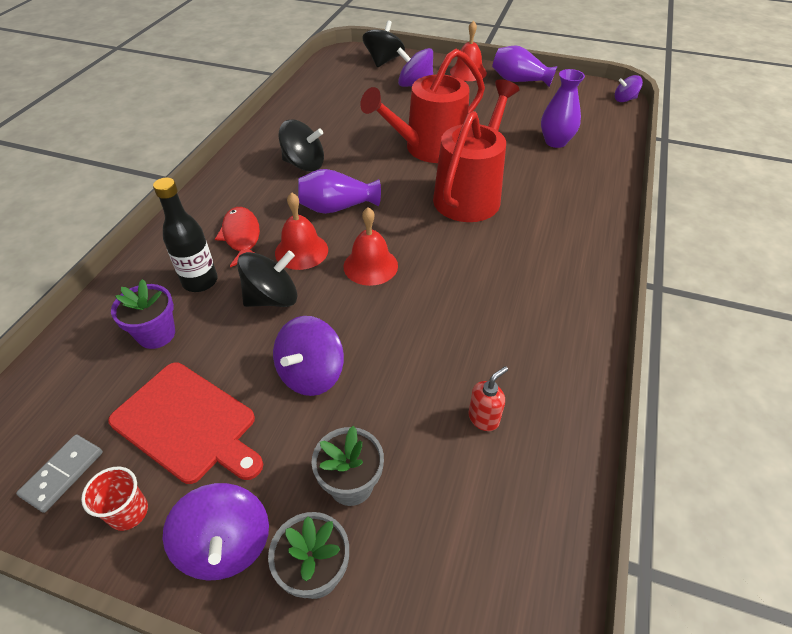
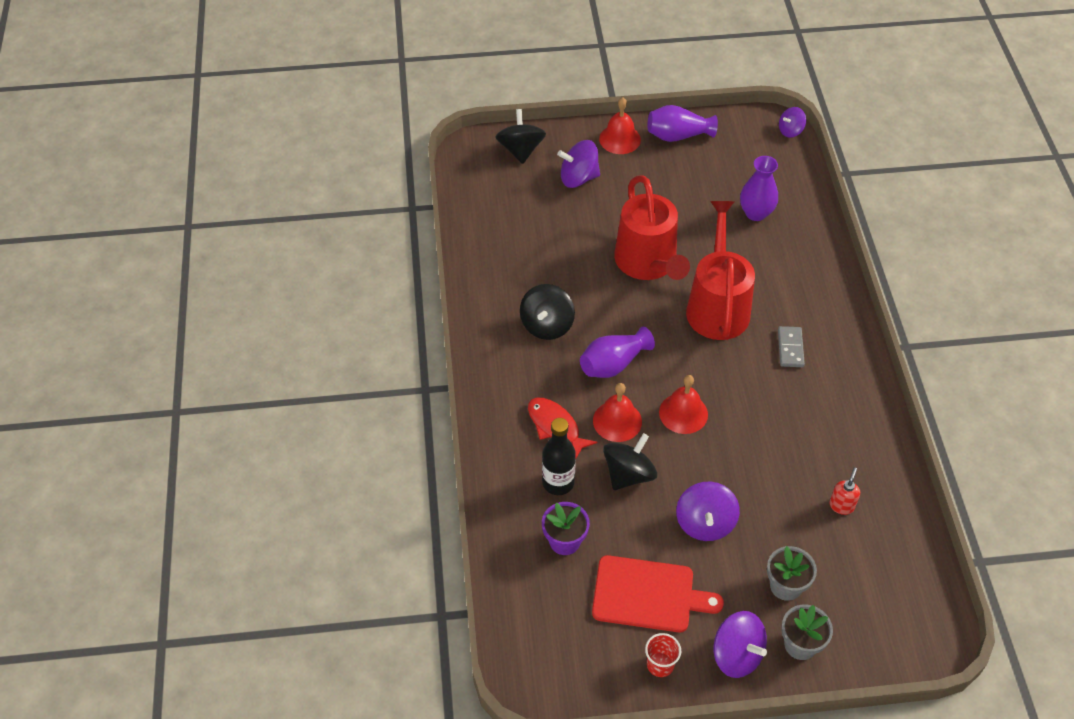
camera: 25 degrees left, 5 degrees up
grey domino [16,434,103,513] -> grey domino moved to [778,326,805,367]
black spinning top [278,120,324,172] -> black spinning top turned 120 degrees clockwise [520,284,575,340]
red watering can [360,49,485,163] -> red watering can turned 45 degrees counterclockwise [614,175,690,280]

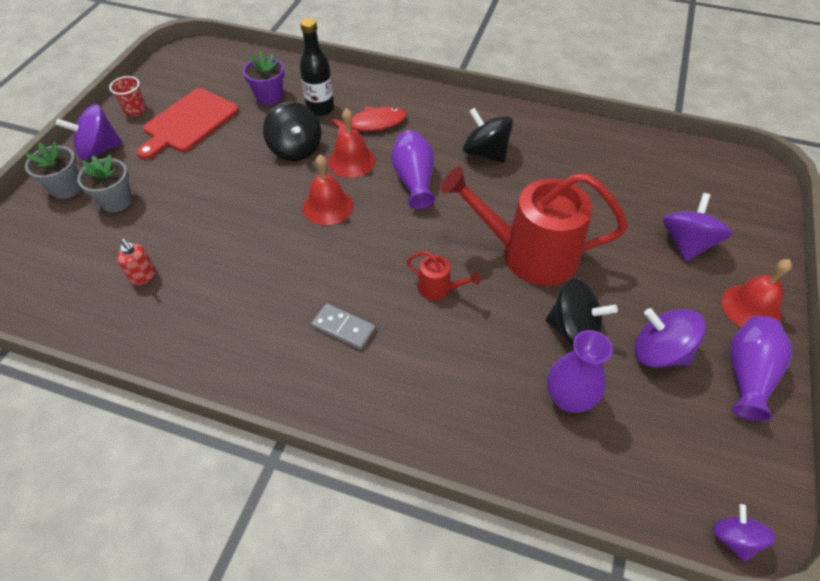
camera: 115 degrees right, 0 degrees up
black spinning top [496,109,546,164] -> black spinning top moved to [546,278,618,345]
purple spinning top [676,482,740,541] -> purple spinning top moved to [634,308,706,367]
red watering can [686,201,755,340] -> red watering can [407,251,481,300], size x0.43

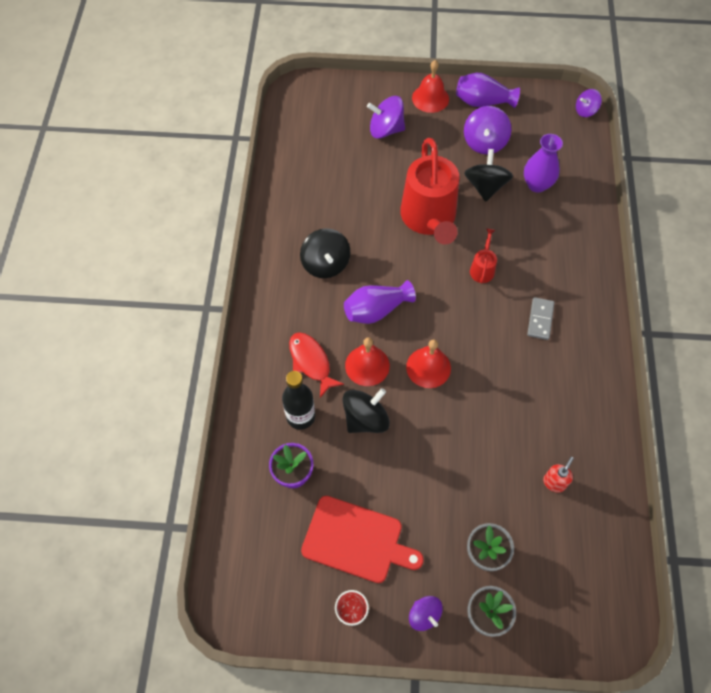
camera: 105 degrees left, 10 degrees up
purple spinning top [56,104,122,160] -> purple spinning top [409,596,443,631], size x0.62
black spinning top [463,108,513,162] -> black spinning top turned 45 degrees counterclockwise [300,228,350,278]

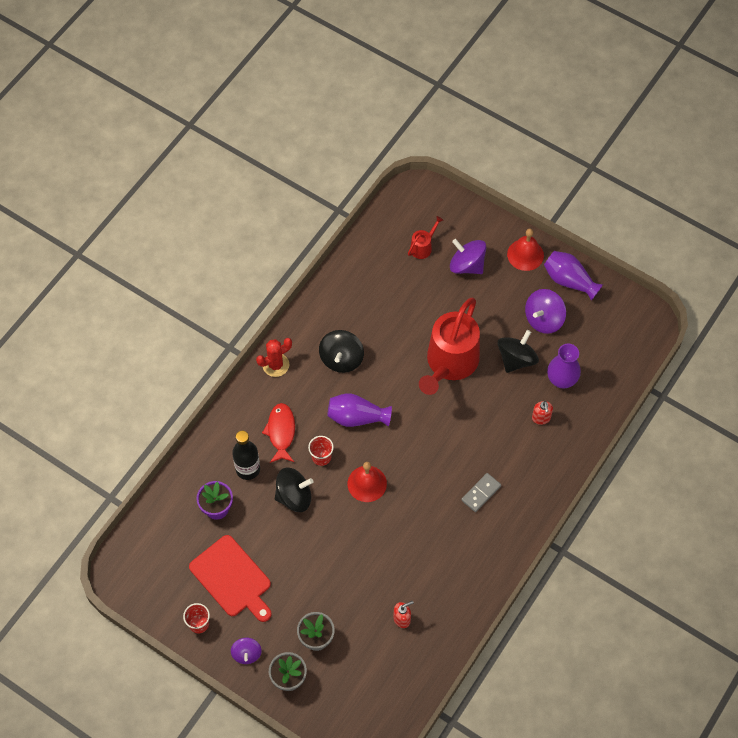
camera: 30 degrees right, 0 degrees up
red bell [345,337,390,386] -> red cup [308,436,334,466]
red watering can [470,228,497,283] -> red watering can moved to [408,216,443,259]
purple spinning top [576,89,602,117] -> none
none -> red cactus [256,338,292,377]
none -> red soap dispenser [532,401,553,425]

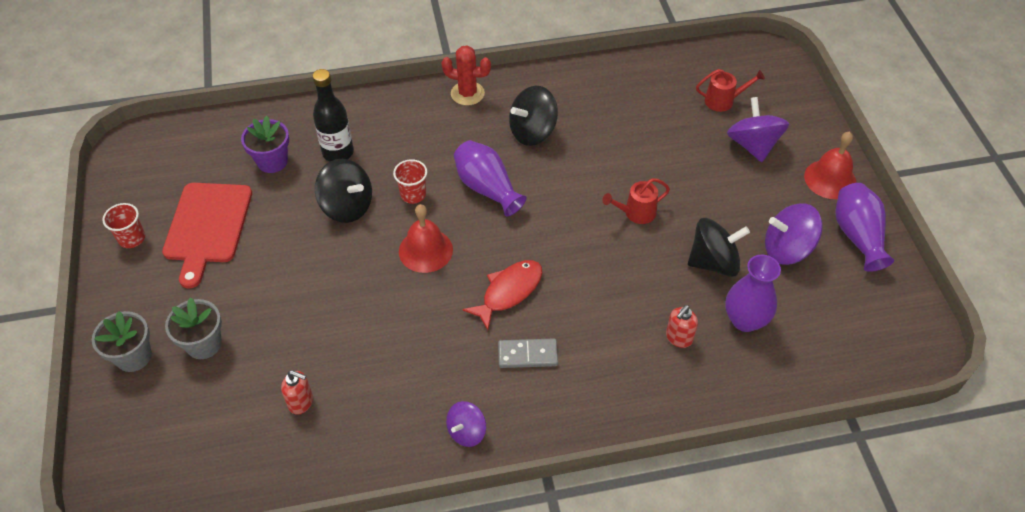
camera: 45 degrees right, 10 degrees down
purple spinning top [231,638,262,664] -> purple spinning top moved to [446,401,486,447]
red fish [262,403,295,463] -> red fish moved to [462,260,542,330]
red watering can [419,297,480,395] -> red watering can [602,178,670,224], size x0.43

